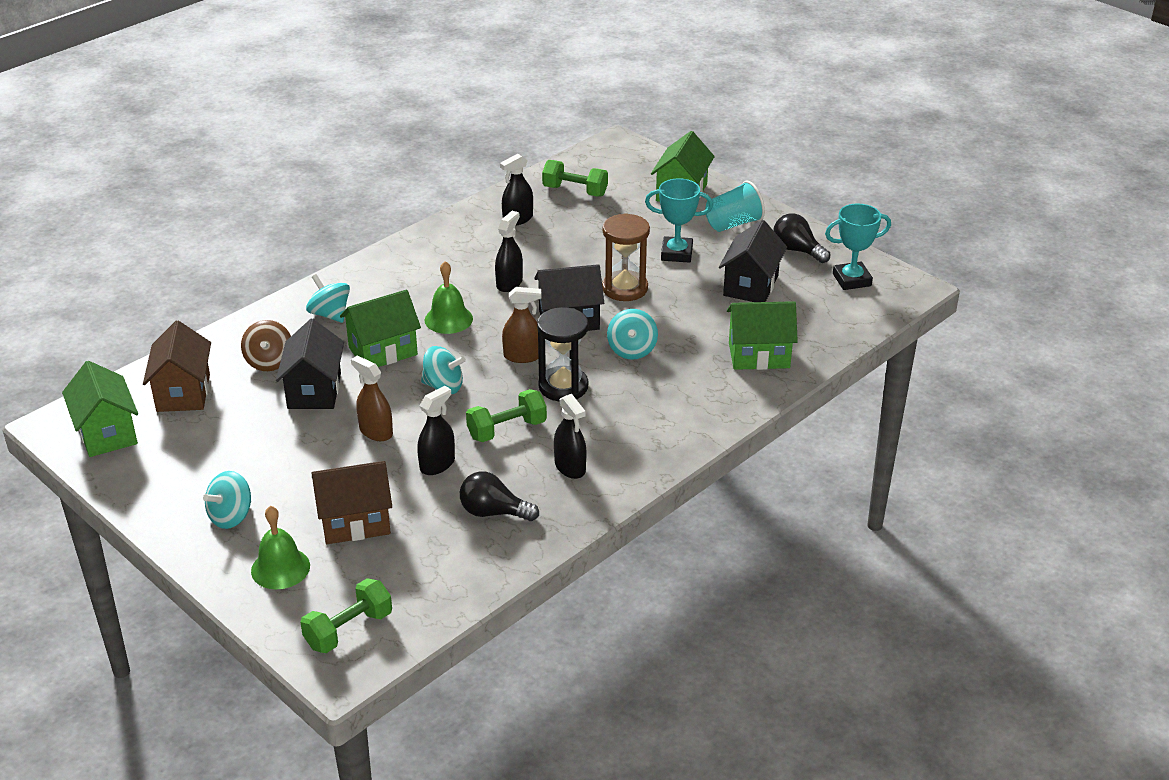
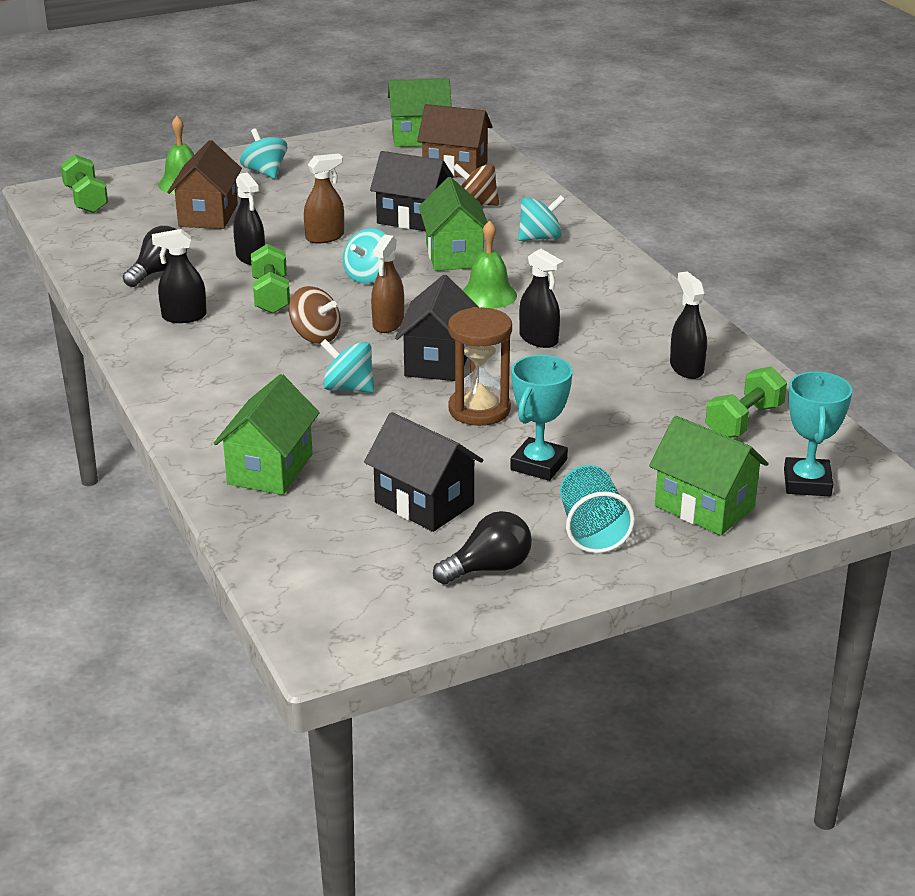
camera: 110 degrees right, 5 degrees down
black hourglass [537,307,589,401] -> brown spinning top [289,286,341,344]
turquoise trophy [825,204,891,290] -> turquoise trophy moved to [784,371,852,496]

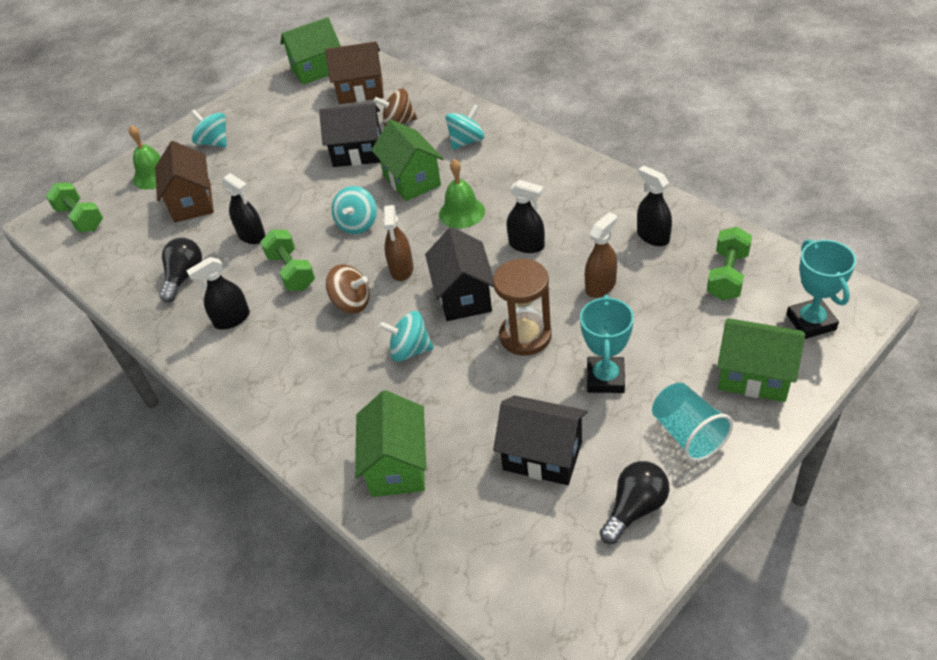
camera: 15 degrees left, 15 degrees up
brown spray bottle [304,154,344,243] -> brown spray bottle moved to [585,212,617,298]

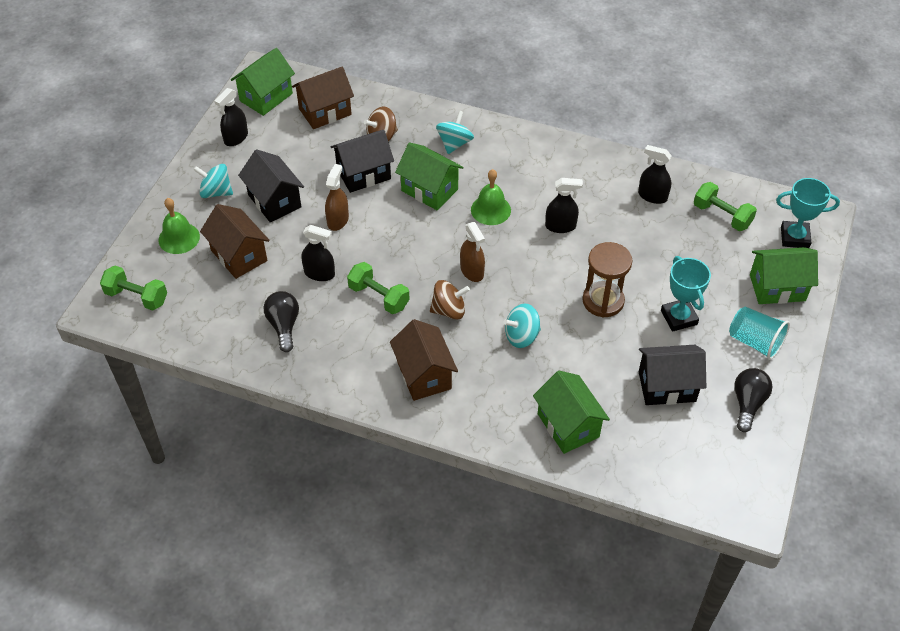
camera: 30 degrees left, 5 degrees up
black spray bottle [186,257,250,330] -> black spray bottle moved to [214,88,248,146]
turquoise spinning top [331,186,377,234] -> none
black house [425,227,494,321] -> black house moved to [238,149,304,222]
brown spray bottle [585,212,617,298] -> brown spray bottle moved to [325,164,349,231]
green dumbbell [707,227,752,300] -> green dumbbell turned 45 degrees counterclockwise [694,182,757,231]
turquoise trophy [787,239,856,339] -> turquoise trophy turned 45 degrees counterclockwise [776,178,840,248]
none -> brown house [390,319,458,401]

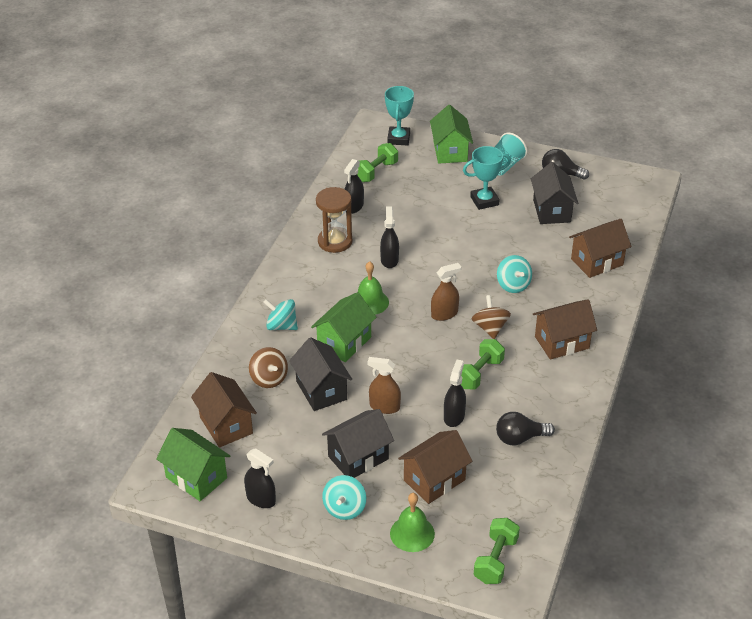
camera: 90 degrees left, 10 degrees down
green house [533,371,610,454] -> brown house [569,219,632,278]
brown hourglass [583,242,632,318] -> brown hourglass moved to [316,187,352,253]

